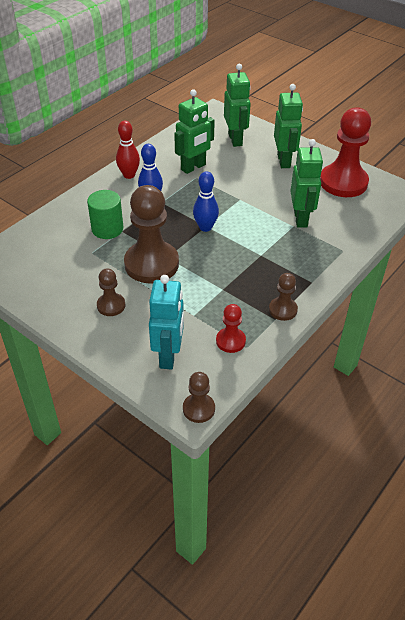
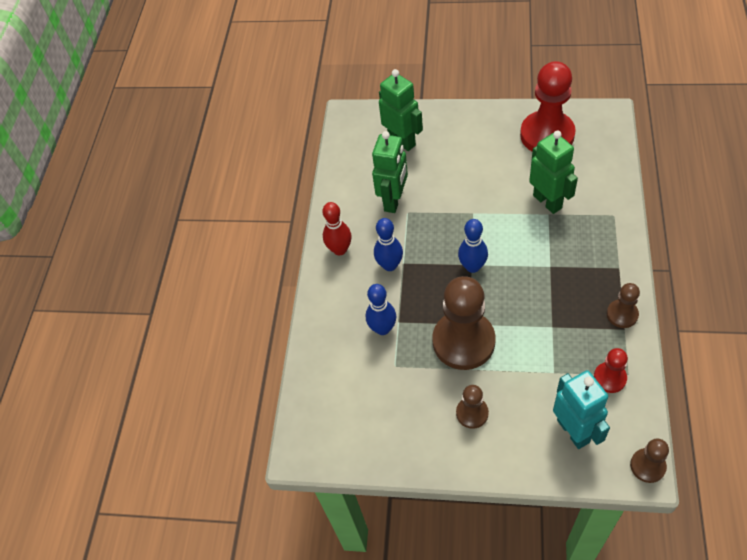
camera: 25 degrees left, 10 degrees up
green cylinder [87,190,123,239] -> blue bowling pin [366,284,396,335]
green robot [274,84,303,168] -> none

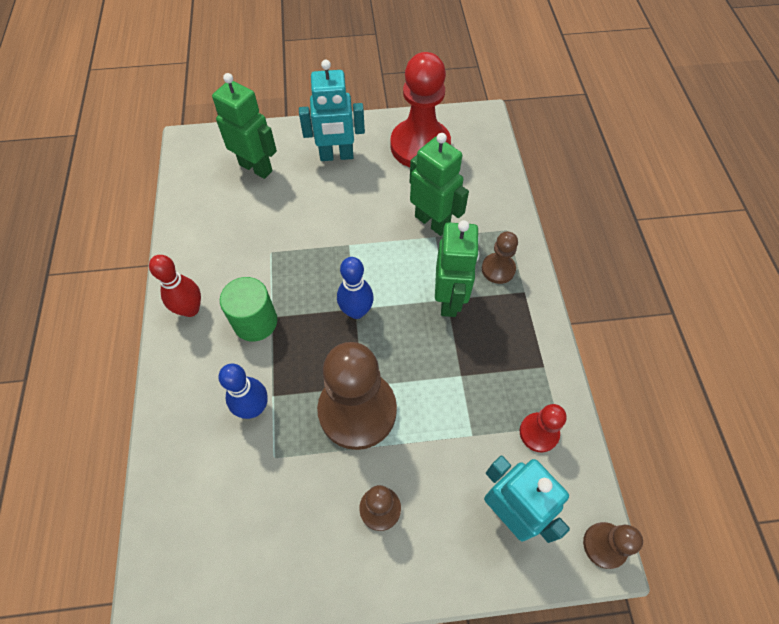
camera: 20 degrees left, 5 degrees up
green robot [372,131,408,213] -> green robot moved to [435,220,480,317]
blue bowling pin [374,218,403,271] -> green cylinder [220,277,277,342]
brown pawn [607,283,640,328] -> brown pawn moved to [482,232,518,284]
none -> turquoise robot [299,59,365,161]

